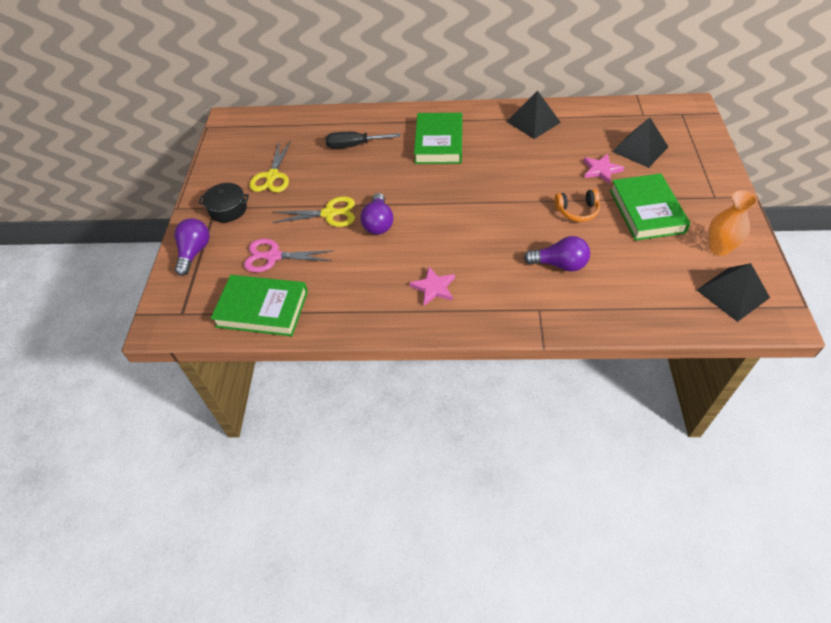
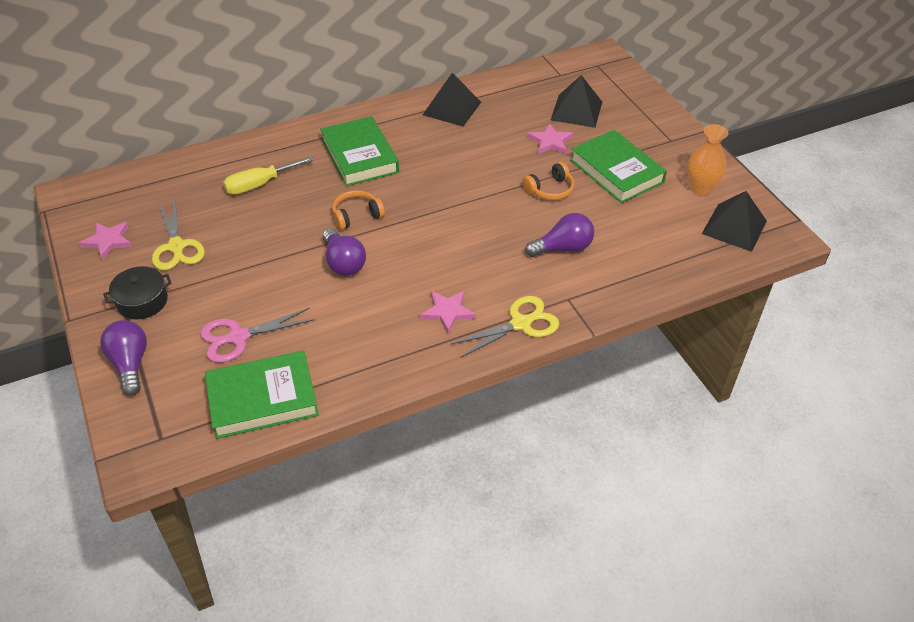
camera: 30 degrees left, 5 degrees down
yellow scissors [272,197,355,227] -> yellow scissors moved to [451,296,559,358]
black screwdriver [325,132,401,149] -> yellow screwdriver [223,156,314,195]
none -> pink star [79,222,132,260]
none -> orange headphones [332,190,385,230]

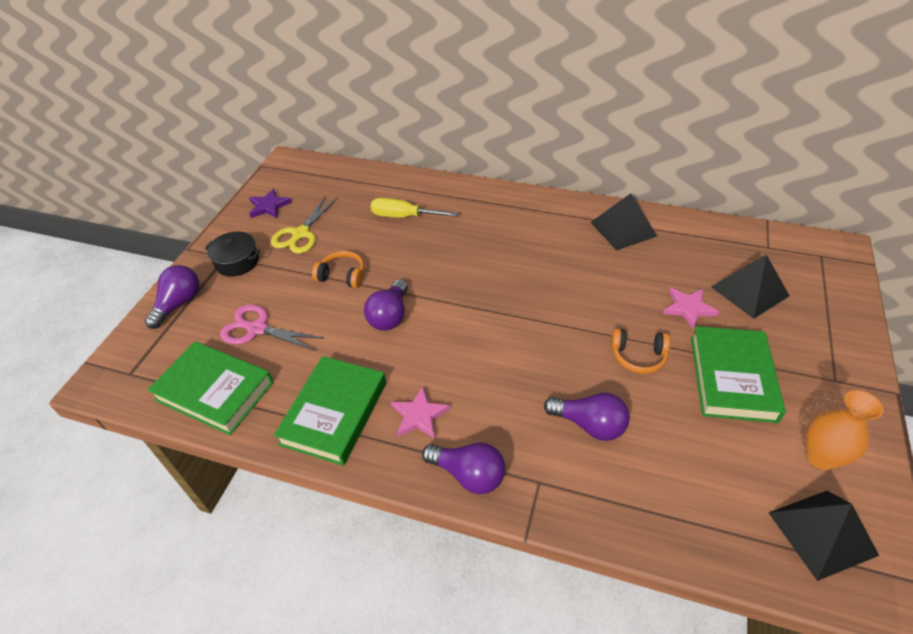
camera: 45 degrees right, 0 degrees up
pink star [79,222,132,260] -> purple star [249,189,292,218]
green book [320,116,399,186] -> green book moved to [274,356,386,466]
orange headphones [332,190,385,230] -> orange headphones moved to [312,251,364,288]
yellow scissors [451,296,559,358] -> purple light bulb [422,443,505,494]

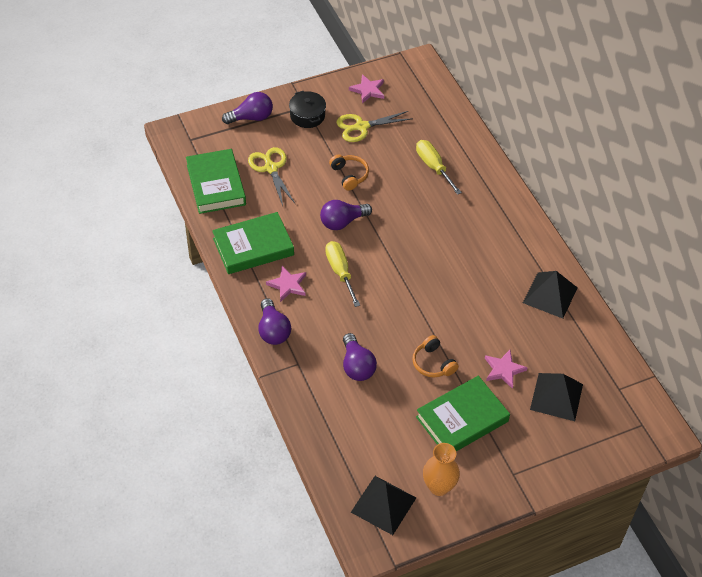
camera: 45 degrees right, 5 degrees up
pink scissors [220,304,325,351] -> yellow scissors [248,147,295,206]
purple star [249,189,292,218] -> pink star [349,74,384,104]
none -> yellow screwdriver [325,241,360,307]

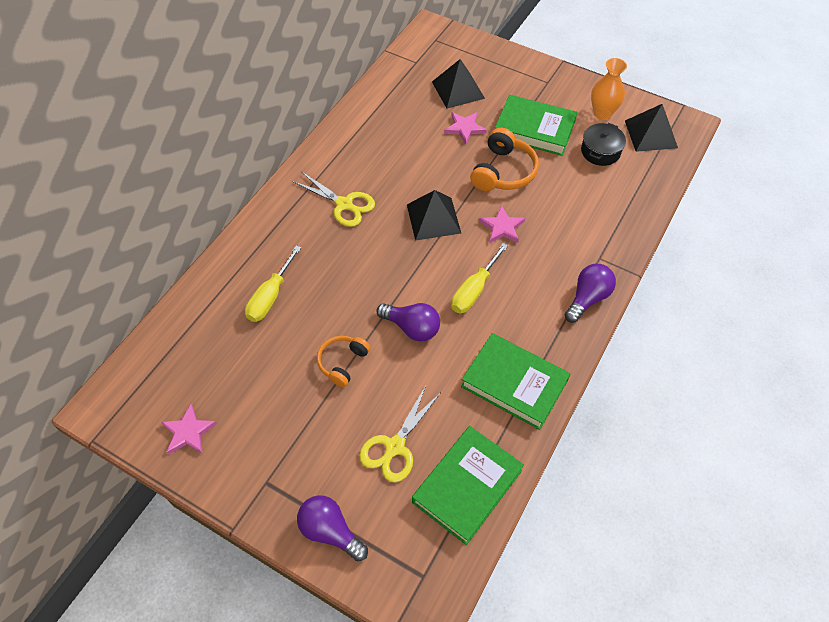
camera: 125 degrees left, 5 degrees up
pink star [266,266,306,302] -> pink star moved to [479,205,525,243]
black pot [289,91,326,128] -> black pot moved to [581,123,626,166]
yellow scissors [336,111,413,142] -> yellow scissors moved to [292,172,375,227]
purple light bulb [343,333,377,381] -> none
orange headphones [412,335,459,377] -> orange headphones [470,128,539,191], size x1.56
black pyramid [523,271,577,319] -> black pyramid moved to [407,190,461,241]

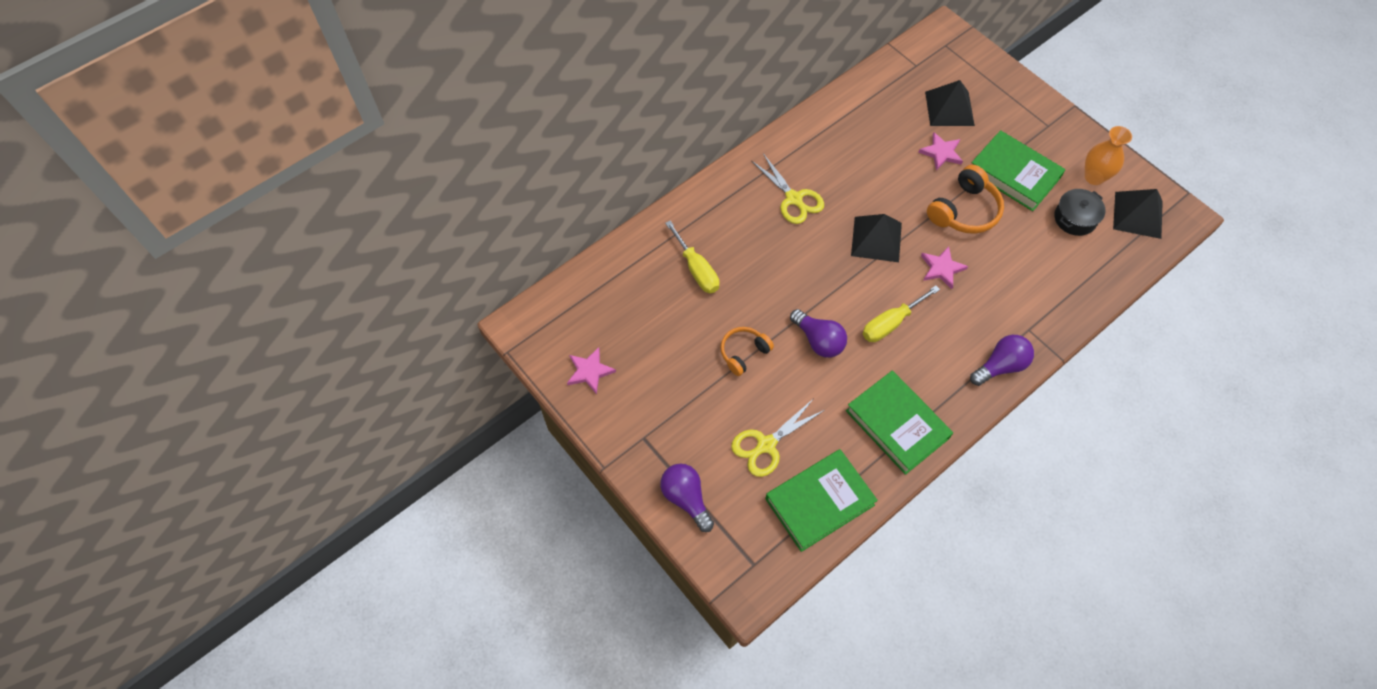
camera: 20 degrees right, 5 degrees up
yellow screwdriver [245,245,301,322] -> yellow screwdriver turned 75 degrees counterclockwise [665,221,720,293]

